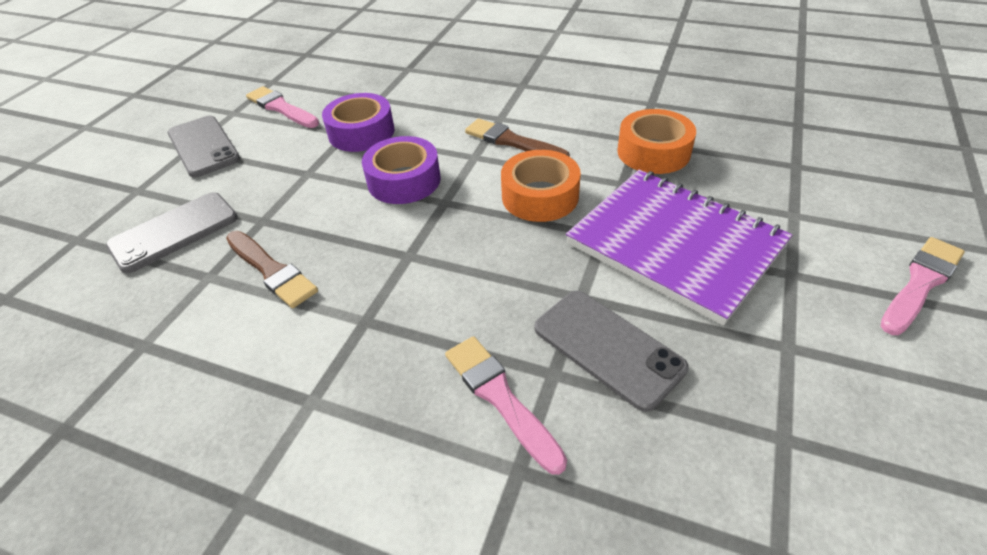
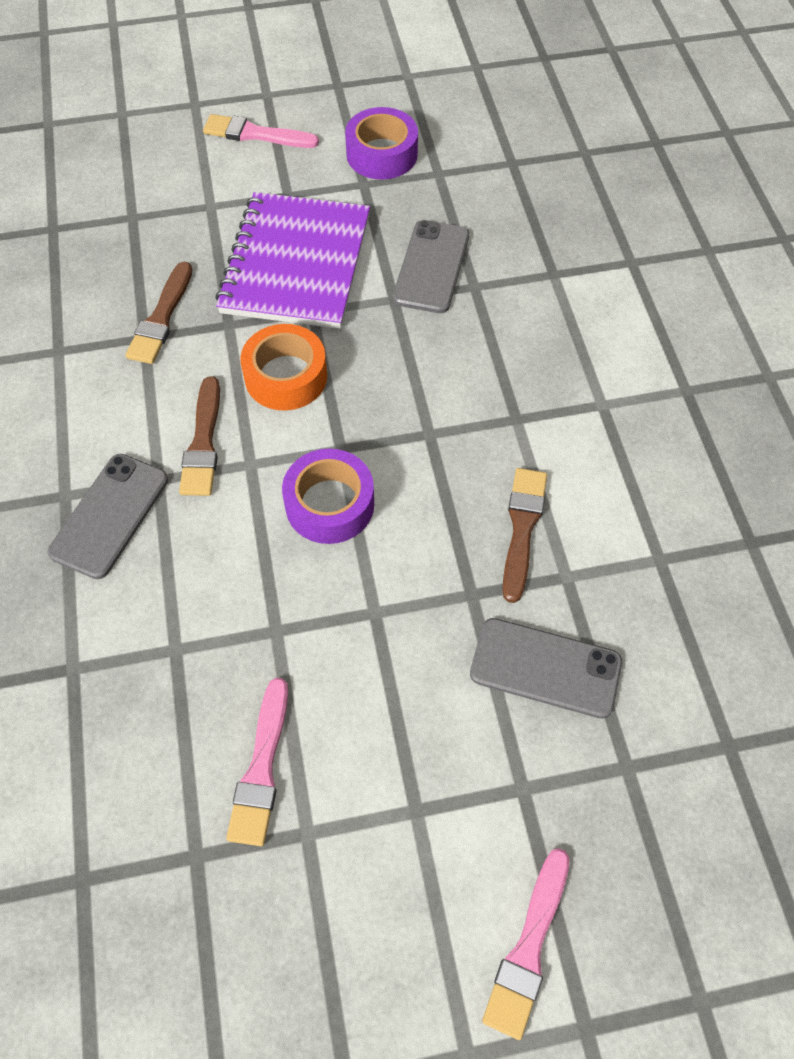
camera: 125 degrees left, 15 degrees up
grey phone [167,116,240,178] -> grey phone moved to [48,454,168,579]
purple tape [322,93,394,152] -> purple tape moved to [345,107,418,180]
pink brush [445,336,567,475] -> pink brush moved to [482,848,570,1040]
orange tape [617,109,696,174] -> brown brush [125,262,193,364]

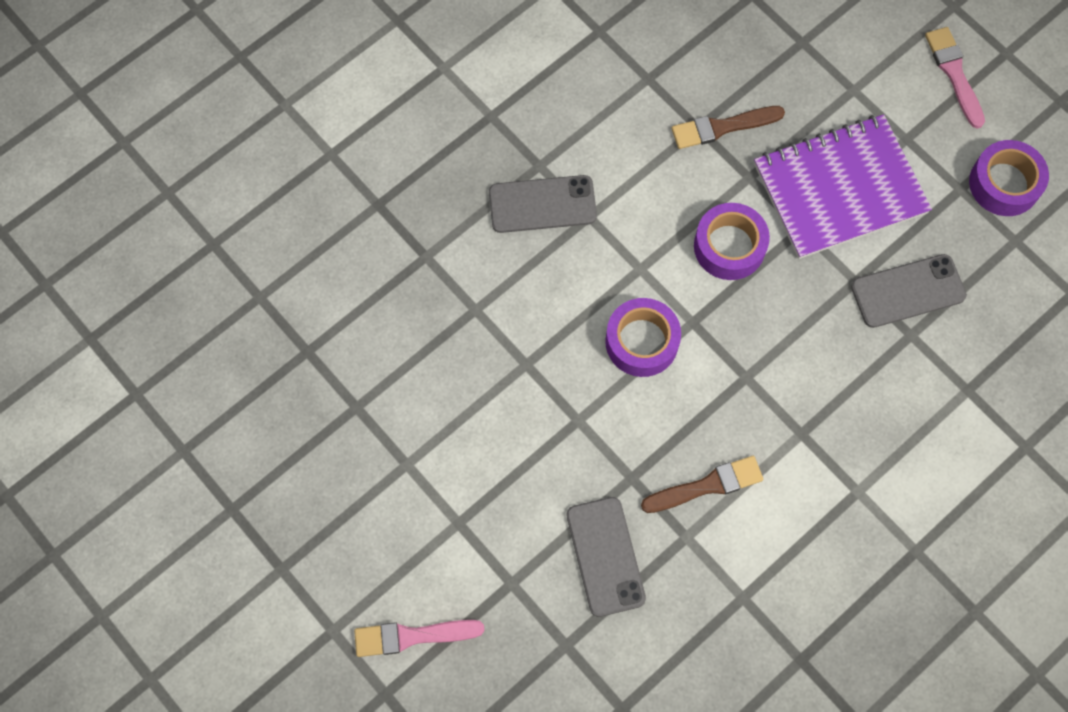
camera: 60 degrees right, 10 degrees up
brown brush [179,376,220,496] -> none
pink brush [226,678,288,846] -> none
orange tape [240,324,327,411] -> purple tape [694,203,770,280]

